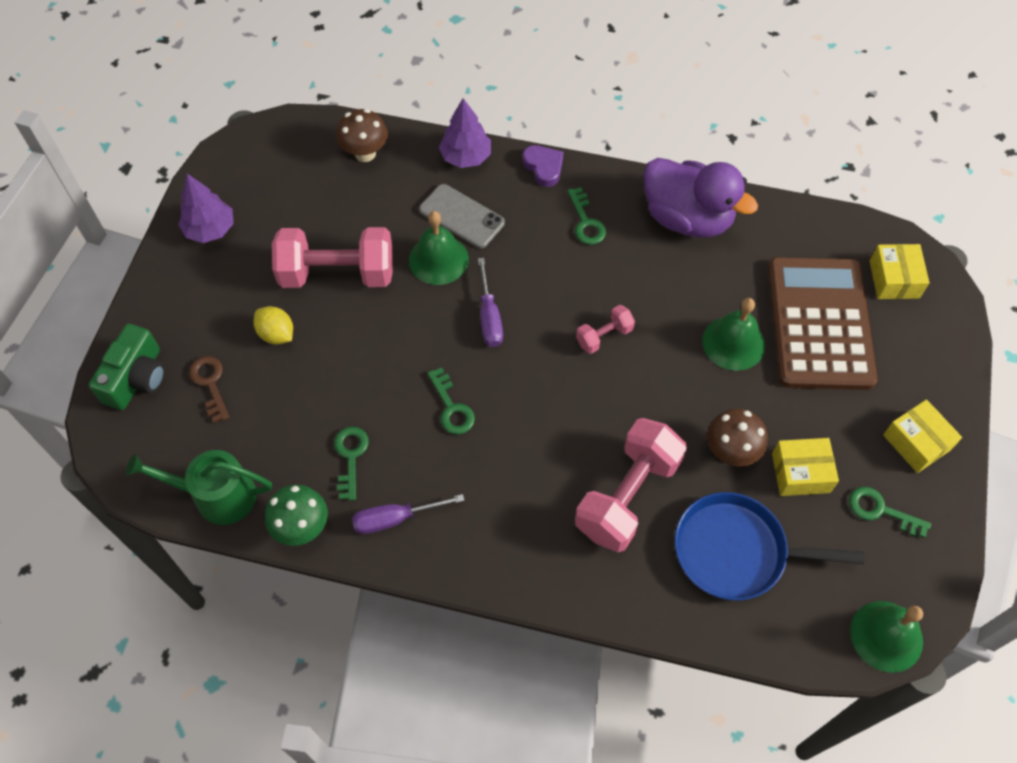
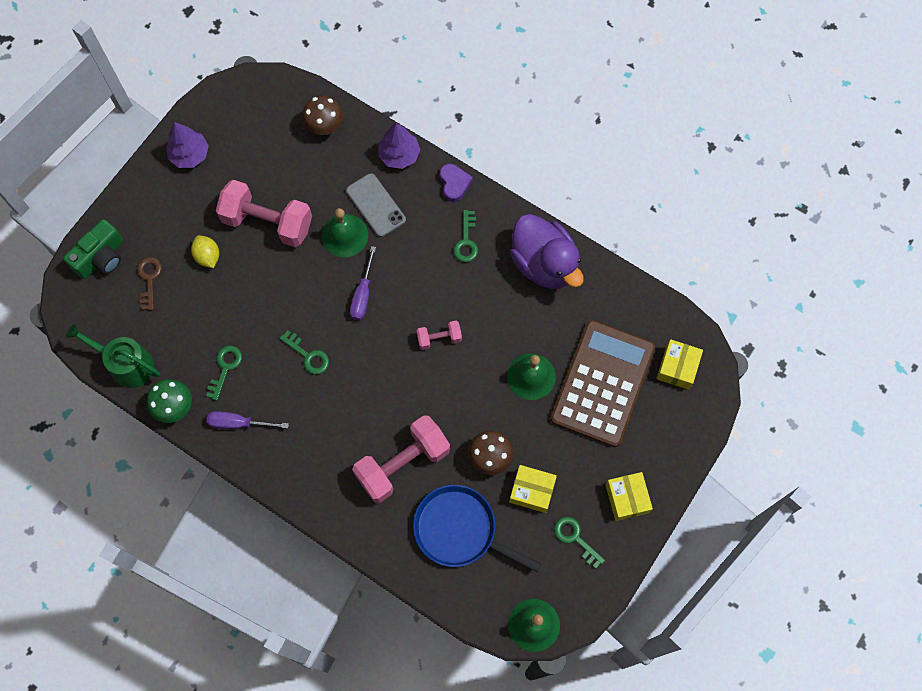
camera: 20 degrees right, 10 degrees up
green key [427,368,475,434] -> green key turned 45 degrees counterclockwise [280,330,329,375]

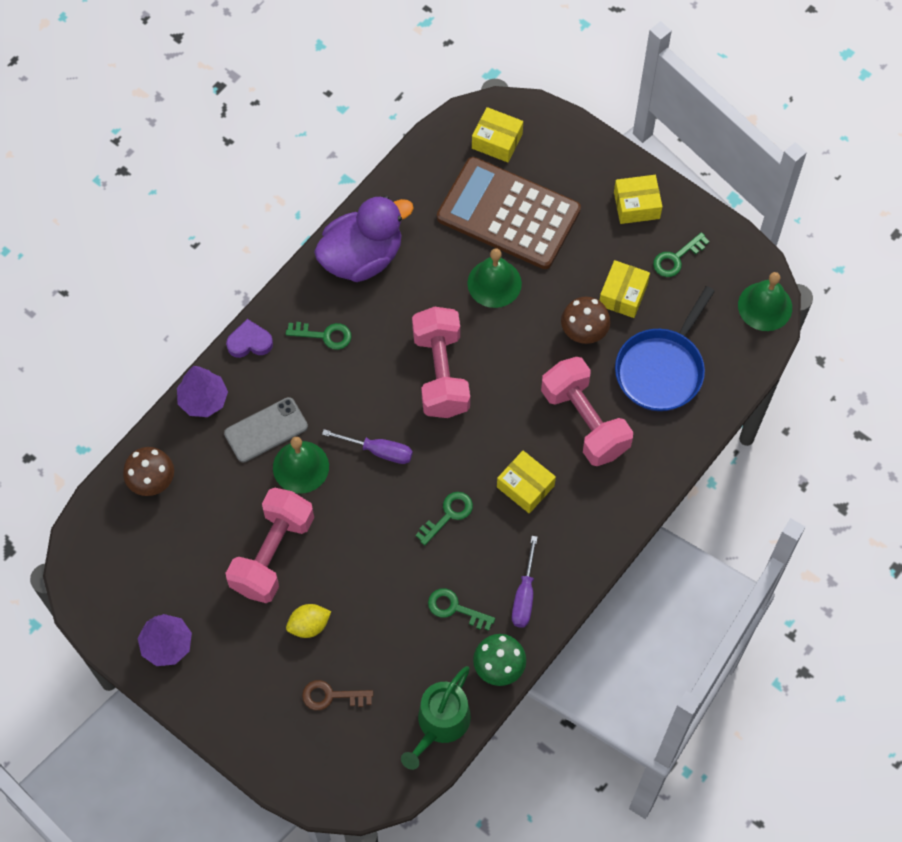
camera: 85 degrees left, 5 degrees down
green camera [63,219,123,279] -> none
pink dumbbell [416,321,462,350] -> pink dumbbell [412,307,470,418], size x2.08
none -> yellow box [497,451,556,513]

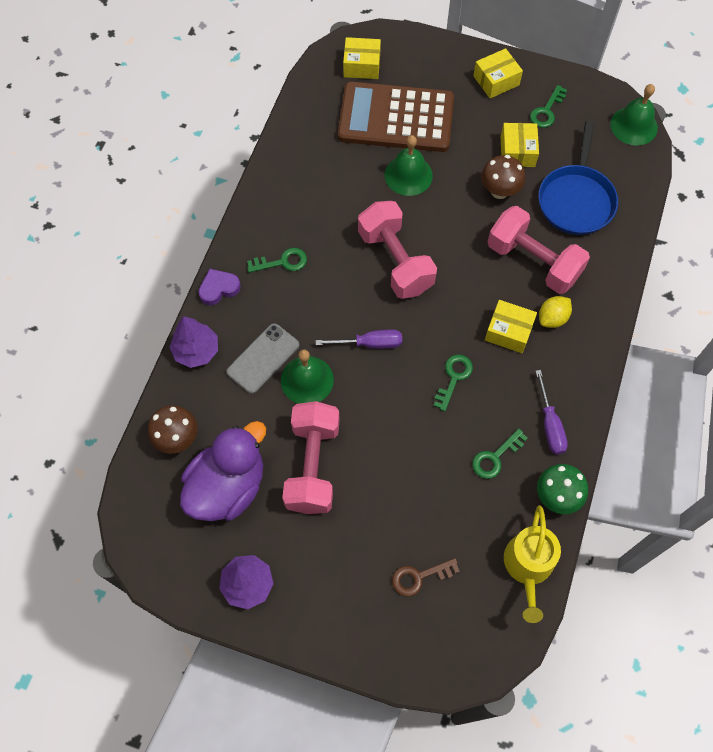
camera: 20 degrees left, 0 degrees up
yellow lemon [286,604,331,638] -> yellow lemon moved to [539,296,572,328]
purple duck [314,196,414,282] -> purple duck moved to [180,421,266,521]
green watering can [401,666,471,770] -> yellow watering can [504,505,561,623]
green key [428,588,495,631] -> green key turned 45 degrees counterclockwise [472,429,528,479]

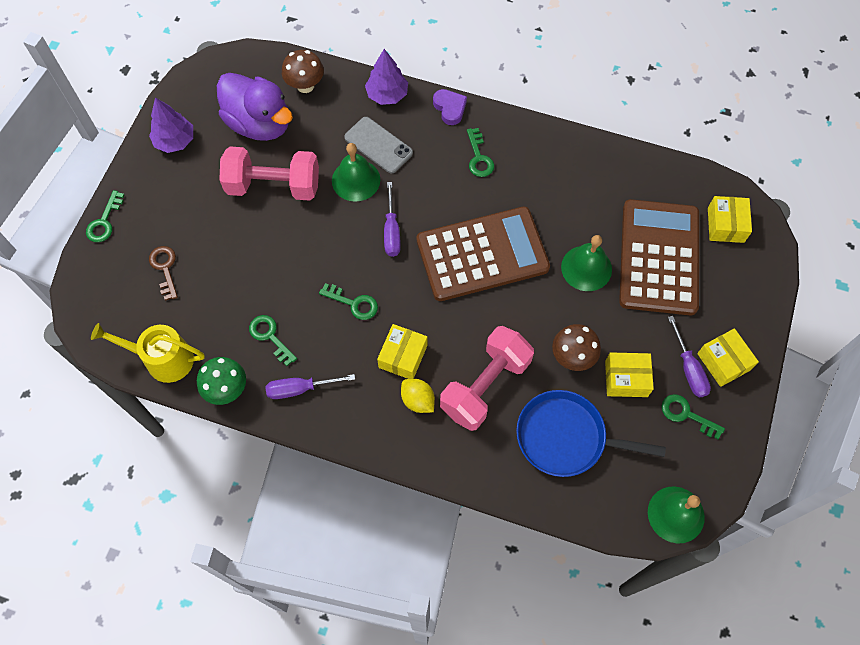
camera: 90 degrees right, 0 degrees up
pink dumbbell [358,201,437,299] -> brown calculator [417,207,550,301]
none -> green key [86,190,124,242]
none -> purple screwdriver [668,316,711,398]

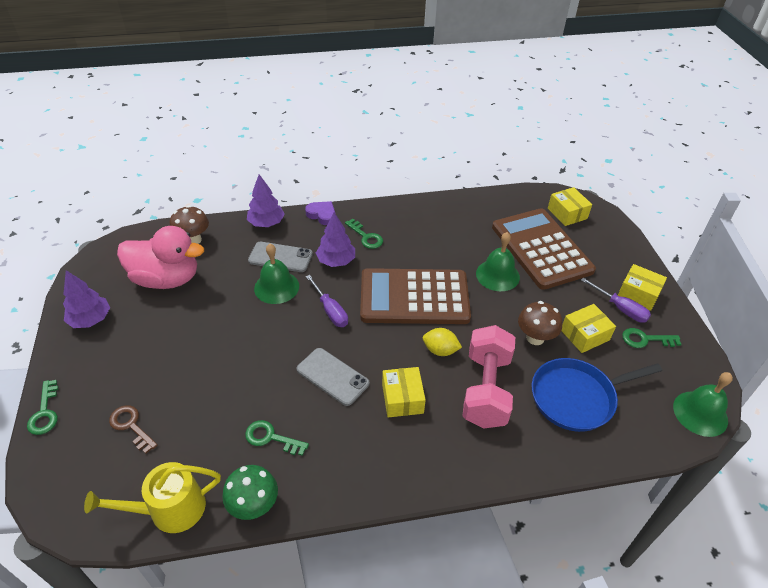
camera: 30 degrees left, 20 degrees down
purple duck [217,73,293,141] -> pink duck [117,226,204,289]
pink dumbbell [219,146,319,201] -> none
purple screwdriver [266,374,355,399] -> none
green key [319,283,378,320] -> grey phone [296,348,370,406]
yellow lemon [401,379,435,413] -> yellow lemon moved to [423,328,462,356]
brown calculator [417,207,550,301] -> brown calculator turned 135 degrees counterclockwise [360,268,471,324]
none -> purple tree [316,212,355,267]

